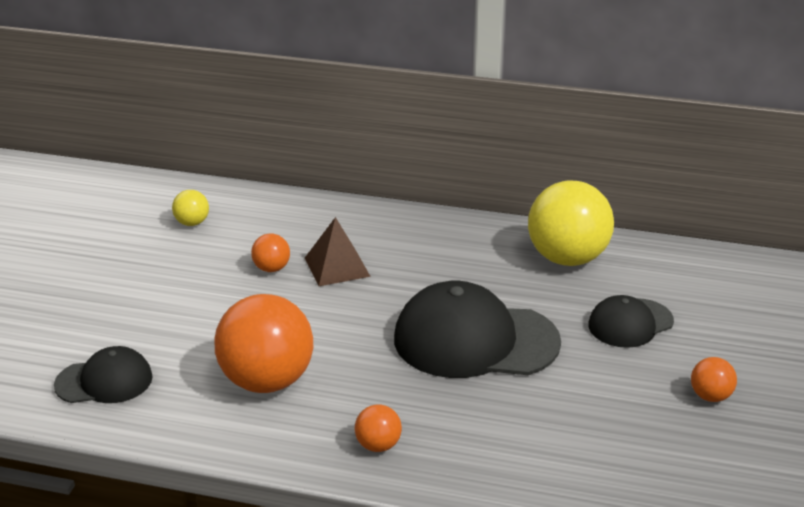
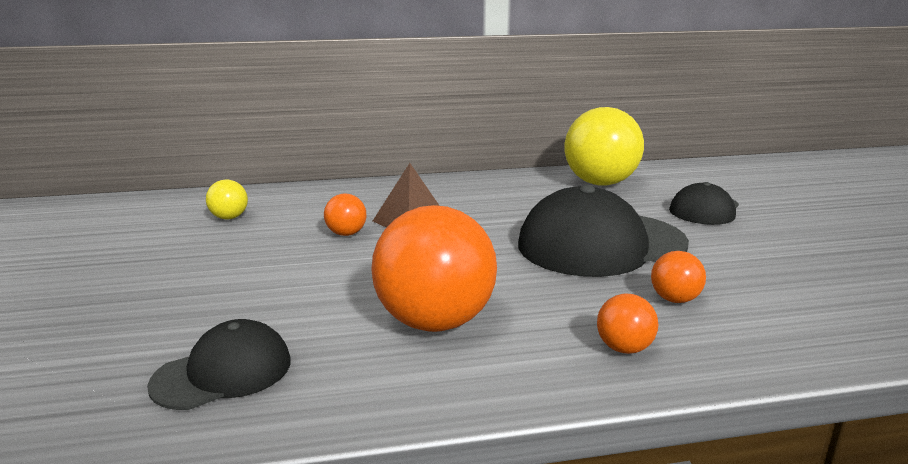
camera: 25 degrees left, 10 degrees down
orange ball [691,357,737,402] -> orange ball moved to [651,251,706,303]

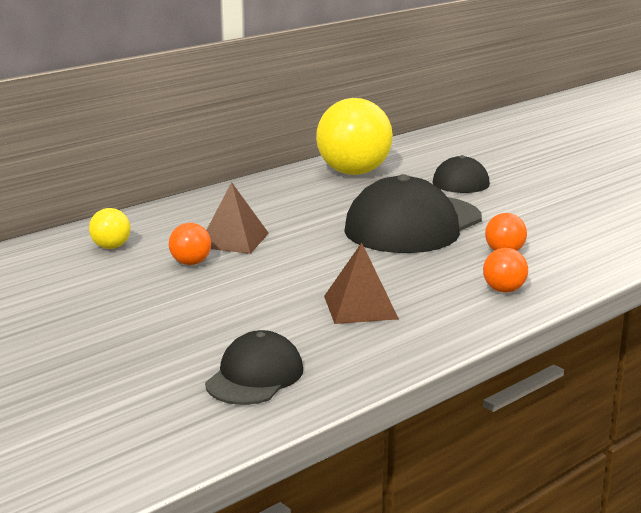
camera: 30 degrees left, 0 degrees up
yellow ball [206,179,248,219] -> yellow ball moved to [89,208,131,249]
orange ball [371,205,497,332] -> brown pyramid [324,243,399,324]

